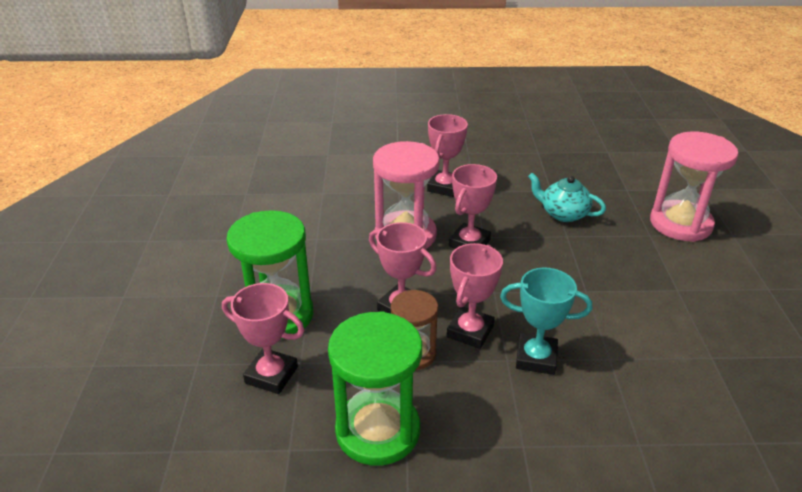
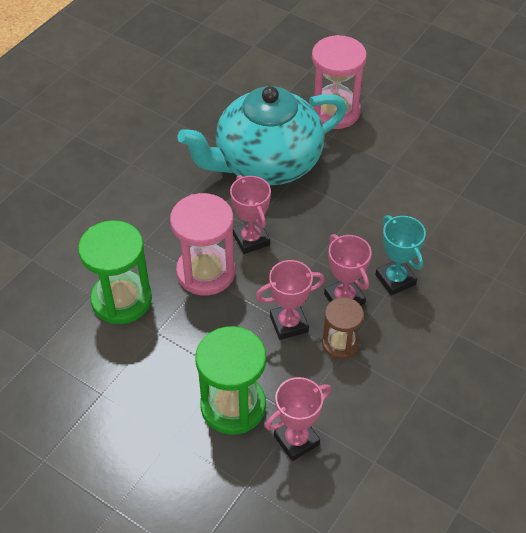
camera: 55 degrees left, 15 degrees up
green hourglass [328,311,422,466] -> green hourglass moved to [78,220,152,324]
pink trophy [427,114,468,197] -> none
turquoise trophy [500,268,592,375] -> turquoise trophy turned 75 degrees counterclockwise [375,215,426,296]
turquoise teapot [528,173,606,222] -> turquoise teapot [178,86,347,185], size x2.40

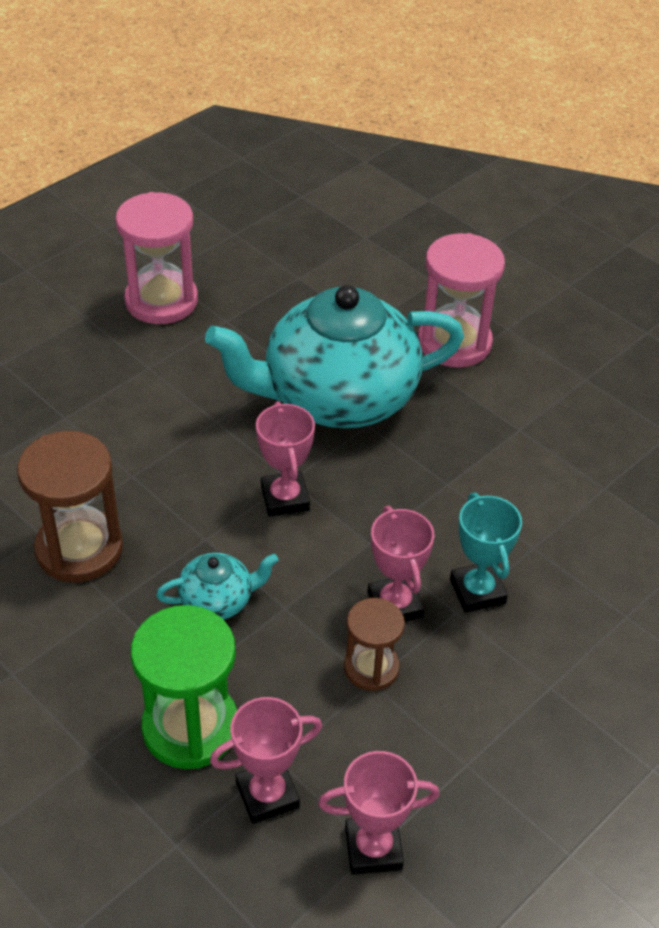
camera: 10 degrees right, 5 degrees down
green hourglass [78,220,152,324] -> brown hourglass [17,431,123,583]
pink hourglass [170,193,235,295] -> pink hourglass moved to [116,192,198,324]
pink trophy [256,260,325,340] -> pink trophy moved to [318,751,440,875]
none -> turquoise teapot [156,553,278,620]

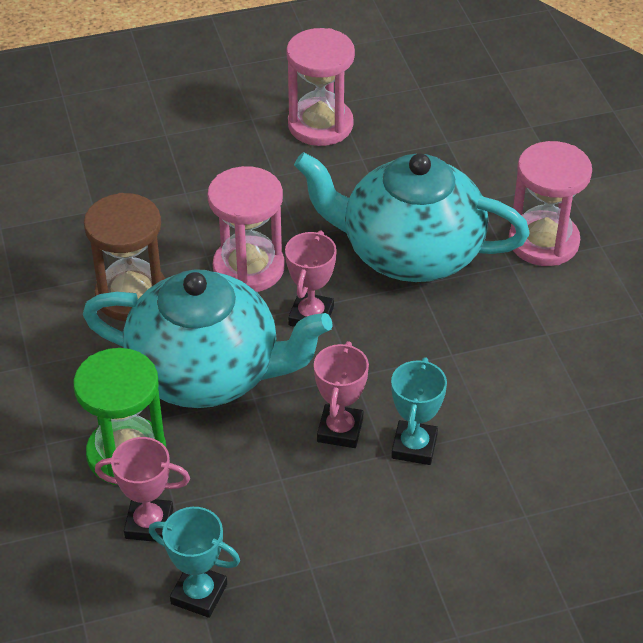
camera: 30 degrees right, 0 degrees up
turquoise teapot [156,553,278,620] -> turquoise teapot [83,269,333,408], size x2.40
pink trophy [318,751,440,875] -> turquoise trophy [149,507,240,618]
brown hourglass [344,598,405,691] -> none
none -> pink hourglass [208,166,285,292]

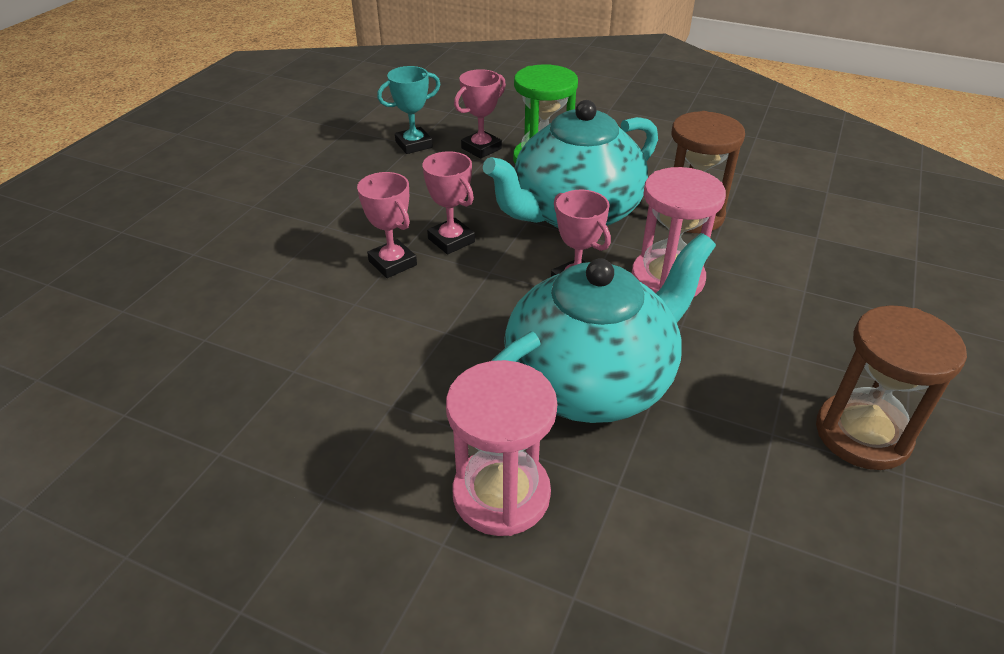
camera: 130 degrees right, 5 degrees down
pink hourglass [286,28,355,146] -> brown hourglass [816,305,967,470]
turquoise trophy [391,357,447,465] -> pink trophy [357,172,417,278]

